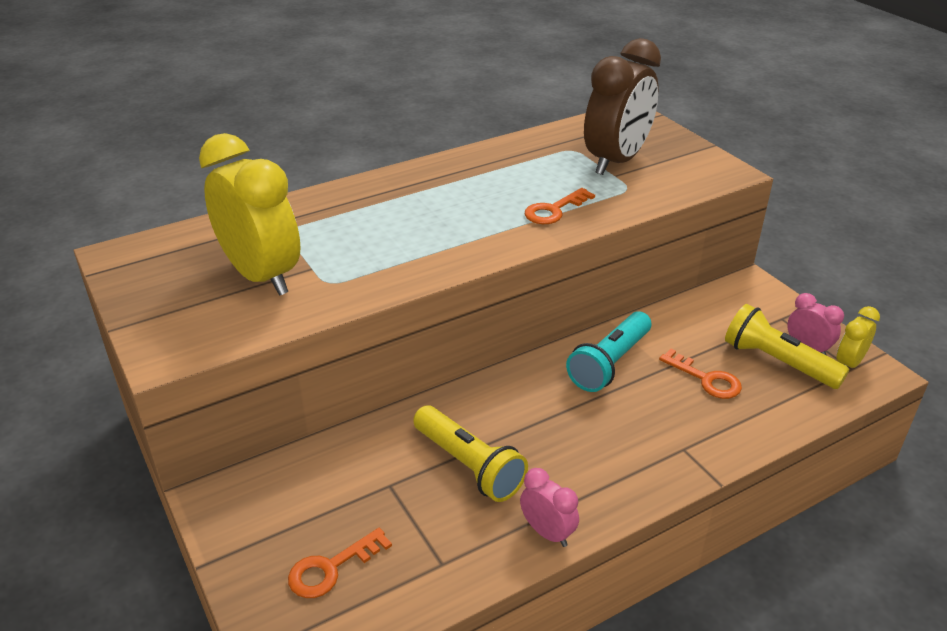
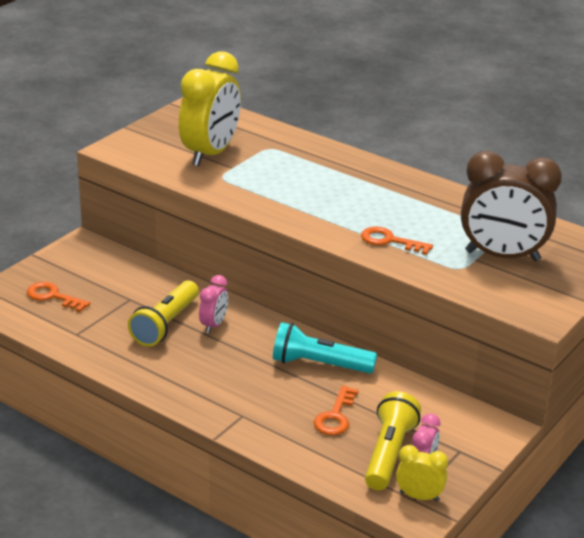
camera: 65 degrees right, 5 degrees down
pink clock [520,468,579,547] -> pink clock moved to [199,275,228,333]

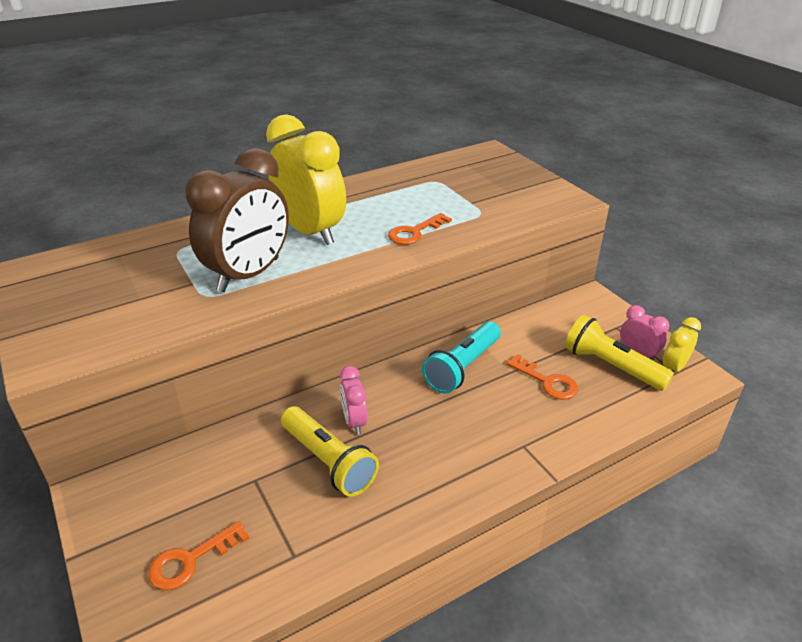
camera: 65 degrees left, 5 degrees up
yellow clock [179,51,241,166] -> yellow clock moved to [266,114,346,245]
pink clock [199,275,228,333] -> pink clock turned 150 degrees counterclockwise [340,366,367,435]
brown clock [461,151,562,261] -> brown clock moved to [185,148,289,292]

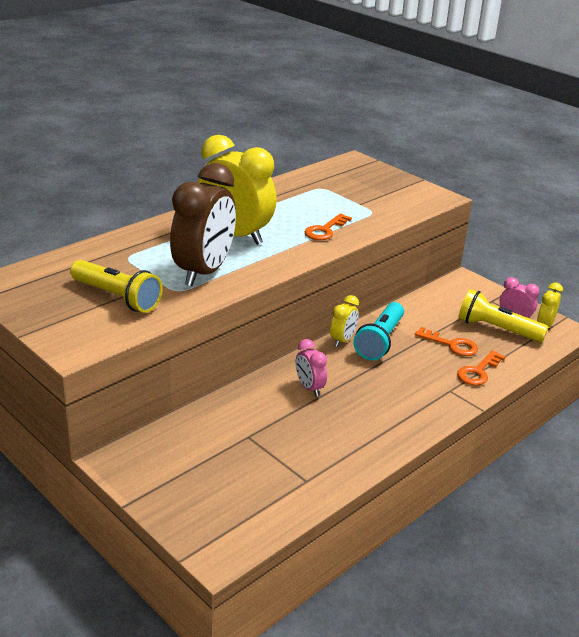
camera: 15 degrees left, 5 degrees down
orange key [148,521,250,590] -> orange key moved to [457,350,505,386]
yellow flashlight [281,406,379,497] -> yellow flashlight moved to [70,260,162,313]
none -> yellow clock [330,295,359,347]

